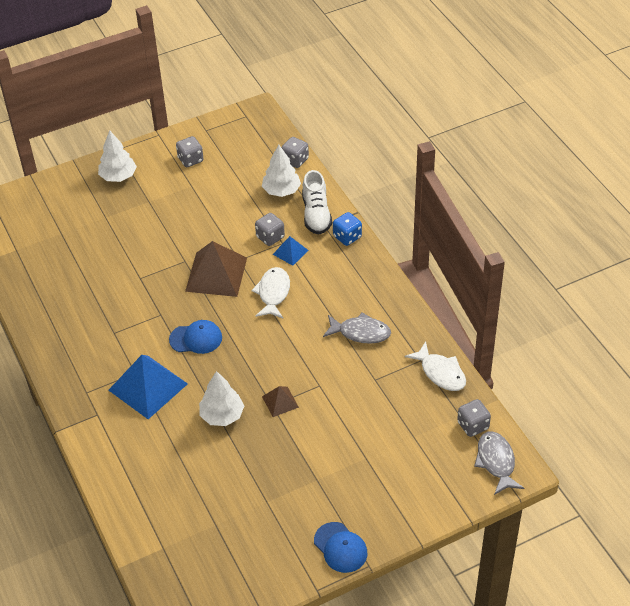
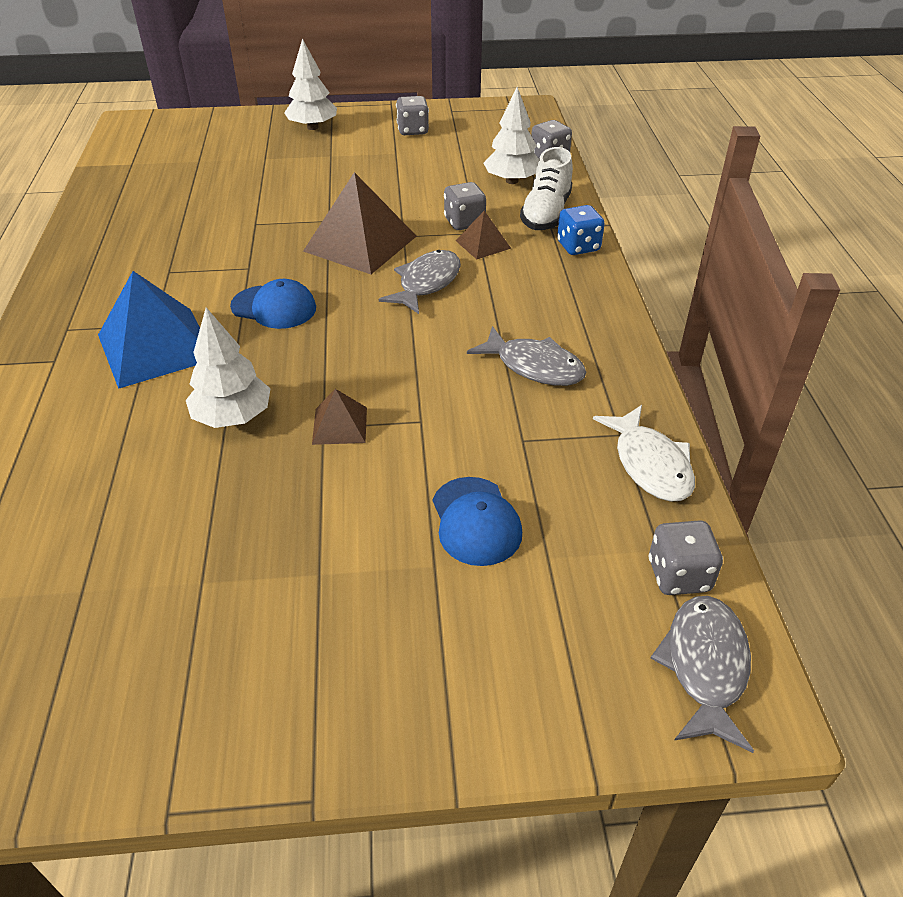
camera: 20 degrees right, 5 degrees down
white fish [251,267,290,318] -> grey fish [379,250,461,314]
blue pyramid [273,236,309,266] -> brown pyramid [456,211,511,259]
blue cap [314,522,367,573] -> blue cap moved to [433,477,522,566]

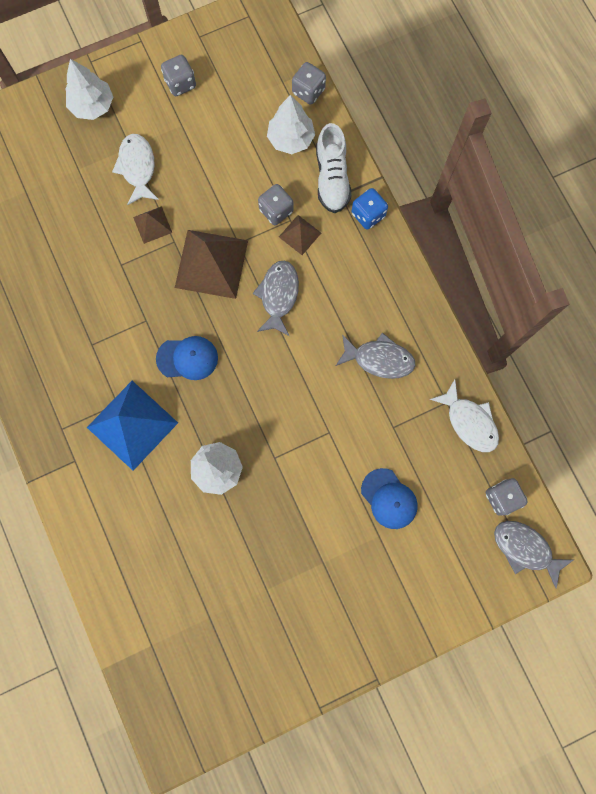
camera: 20 degrees left, 35 degrees up
brown pyramid [312,389,367,445] -> brown pyramid moved to [133,206,172,244]
grey fish [650,596,754,753] -> grey fish turned 45 degrees counterclockwise [494,521,573,589]
none -> white fish [112,134,159,205]

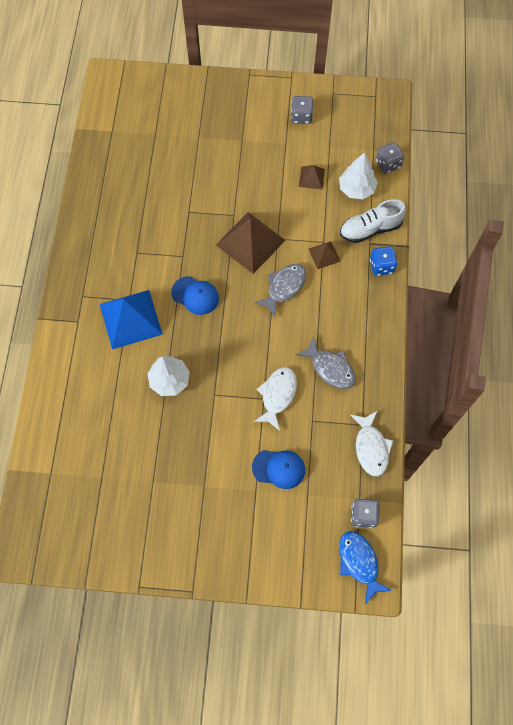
camera: 30 degrees right, 10 degrees down
white tree [66,59,113,120] -> none
white fish [112,134,159,205] -> white fish moved to [254,367,297,431]
brown pyramid [133,206,172,244] -> brown pyramid moved to [299,165,325,190]
grey dice [258,184,294,225] -> none
white shoe [316,123,351,213] -> white shoe turned 45 degrees clockwise [340,199,406,243]
blue cap [361,468,418,529] -> blue cap turned 75 degrees counterclockwise [252,450,305,489]
grey fish [494,521,573,589] -> blue fish [339,531,392,604]

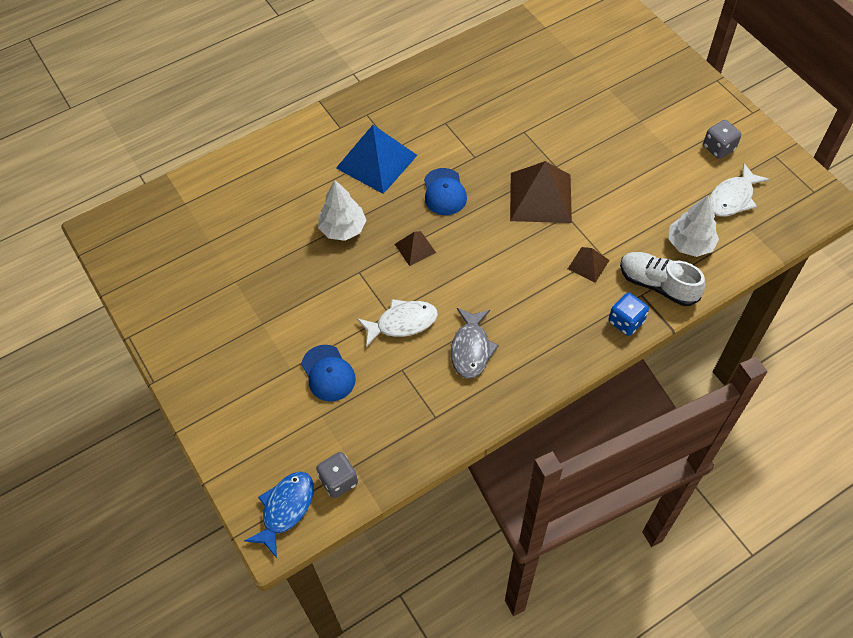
camera: 55 degrees right, 10 degrees down
grey fish [254,264,307,317] -> none
brown pyramid [299,165,325,190] -> brown pyramid moved to [395,231,436,266]
white fish [350,411,393,477] -> white fish moved to [709,163,770,217]
grey dice [376,142,404,174] -> none

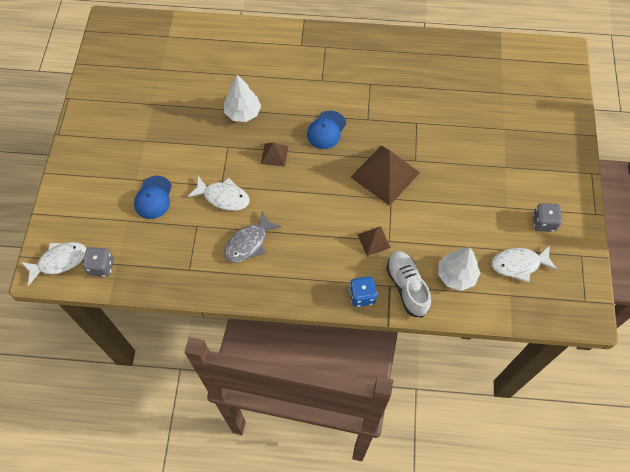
camera: 35 degrees right, 5 degrees up
blue fish [244,472,314,558] -> white fish [21,242,87,286]
blue pyramid [336,125,418,194] -> none

